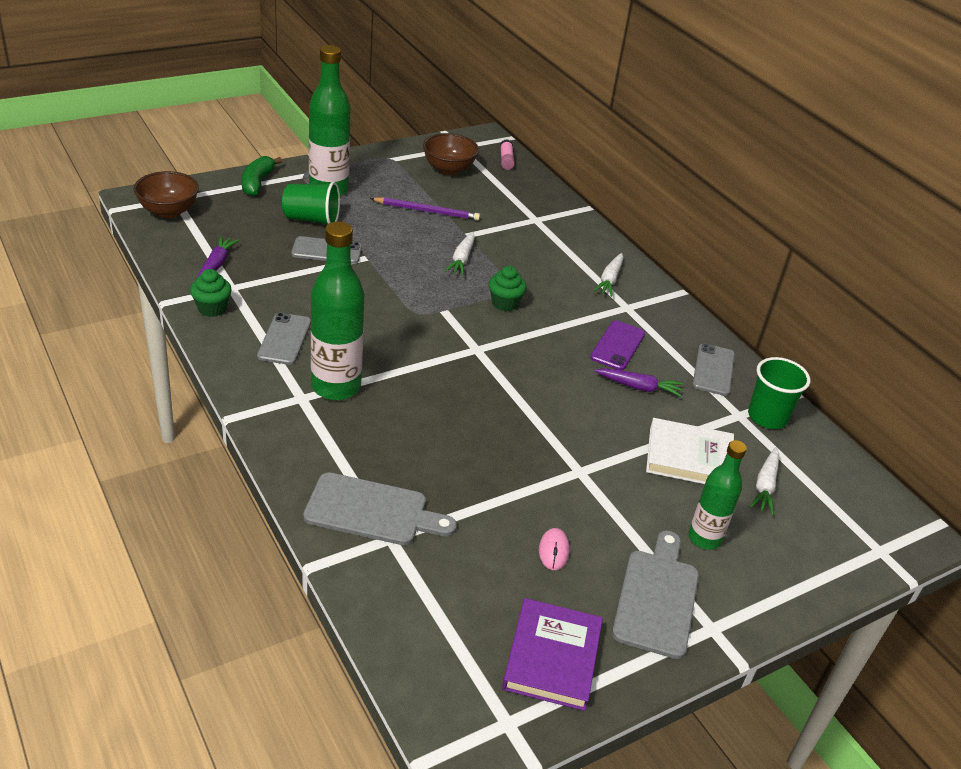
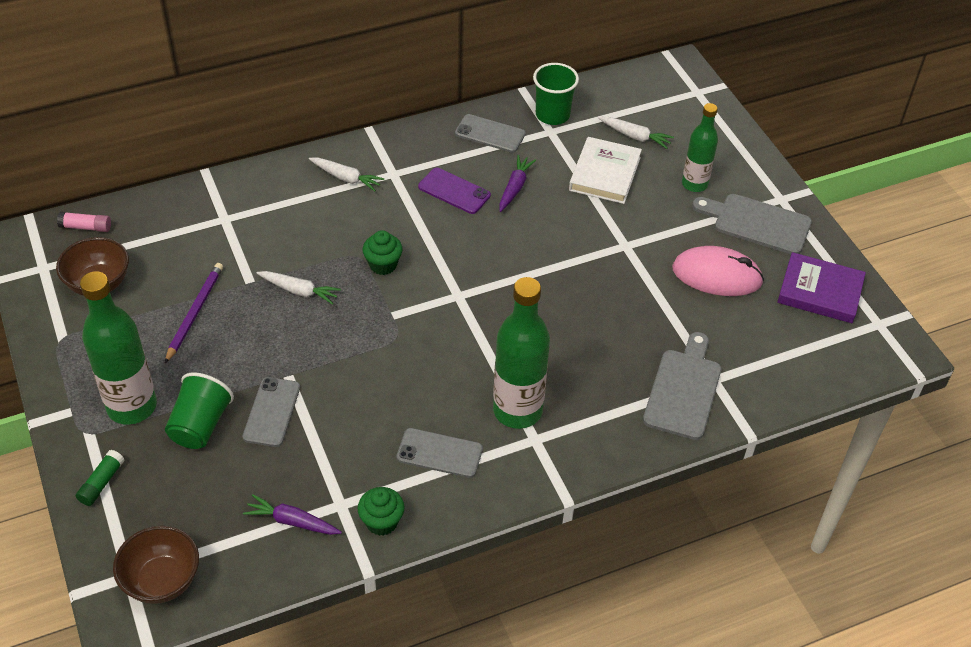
camera: 80 degrees left, 10 degrees up
green banana [242,156,282,196] -> green glue stick [76,450,124,506]
pink mouse [539,528,570,570] -> pink mouse [672,246,764,296], size x2.15

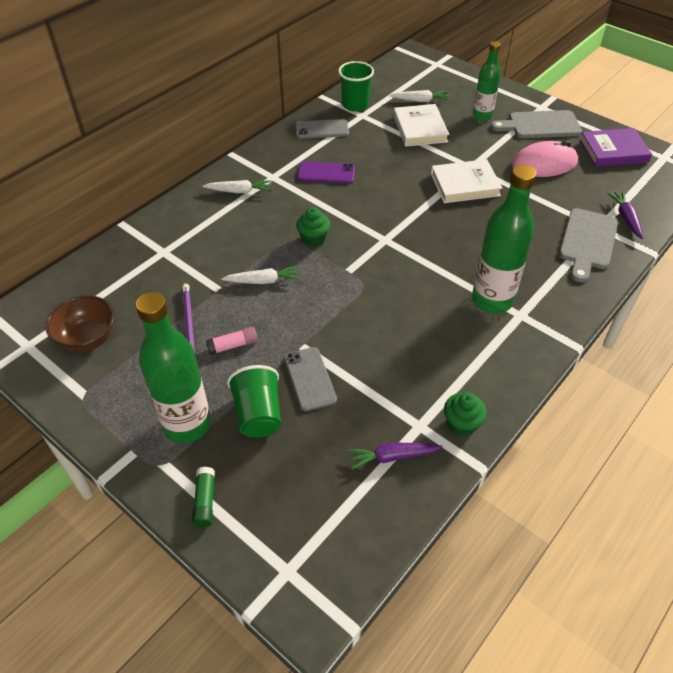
camera: 25 degrees left, 0 degrees up
pink glue stick [57,212,111,232] -> pink glue stick moved to [206,327,258,355]
brown bowl [113,526,199,604] -> none
grey phone [397,428,483,478] -> none
purple carrot [499,155,536,212] -> purple carrot moved to [607,191,644,239]
grey cutting board [643,332,721,440] -> grey cutting board turned 150 degrees counterclockwise [559,208,618,282]
none -> white book [431,159,502,203]

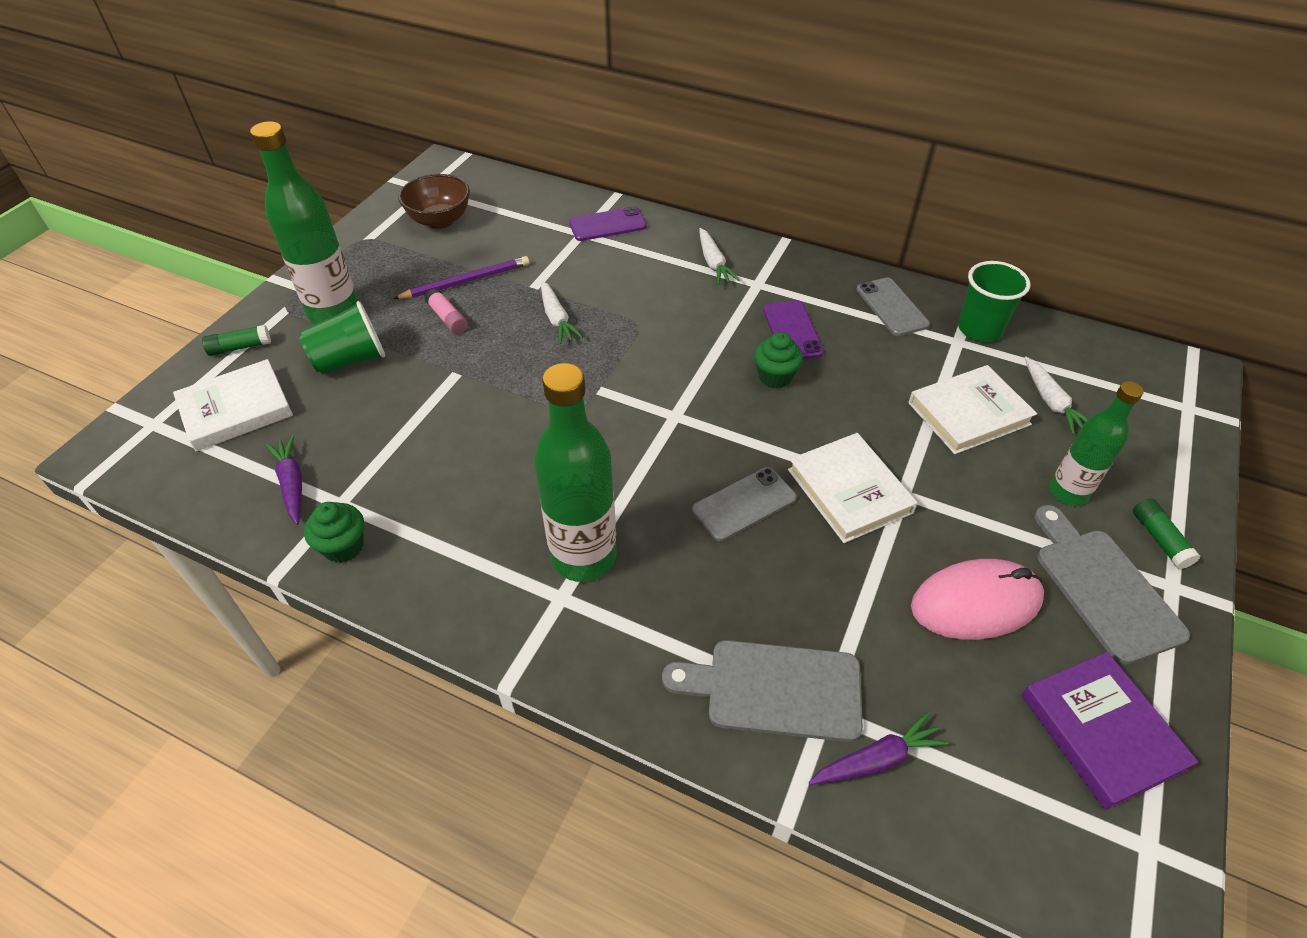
camera: 75 degrees right, 0 degrees up
grey phone [284,347,337,411] -> grey phone moved to [692,467,797,541]
green cupcake [296,207,330,247] -> green cupcake moved to [754,332,803,389]
pink mouse [511,141,578,177] -> pink mouse turned 75 degrees counterclockwise [911,559,1044,640]
none -> white book [173,359,293,452]
none -> purple phone [569,206,647,241]
none -> green glue stick [1133,498,1200,569]

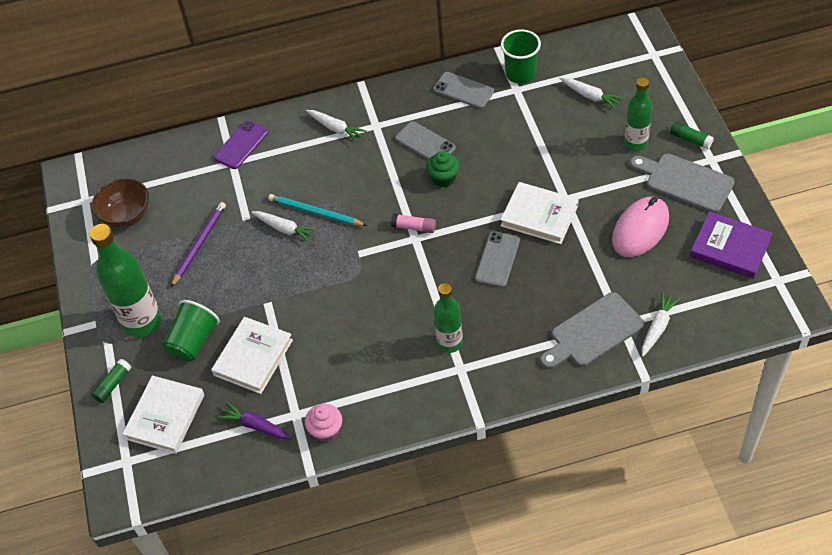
camera: 35 degrees left, 5 degrees up
green cupcake [304,502,364,563] -> pink cupcake [305,404,342,442]
pink glue stick [425,289,468,334] -> pink glue stick moved to [391,214,436,233]
green bottle [534,363,617,582] -> green bottle [434,283,463,353], size x0.62
purple phone [763,300,824,359] -> grey phone [395,121,456,160]
purple carrot [809,712,949,785] -> white carrot [642,292,680,357]
white book [908,365,1037,454] -> white book moved to [211,317,293,394]
none -> turquoise pencil [268,194,367,226]

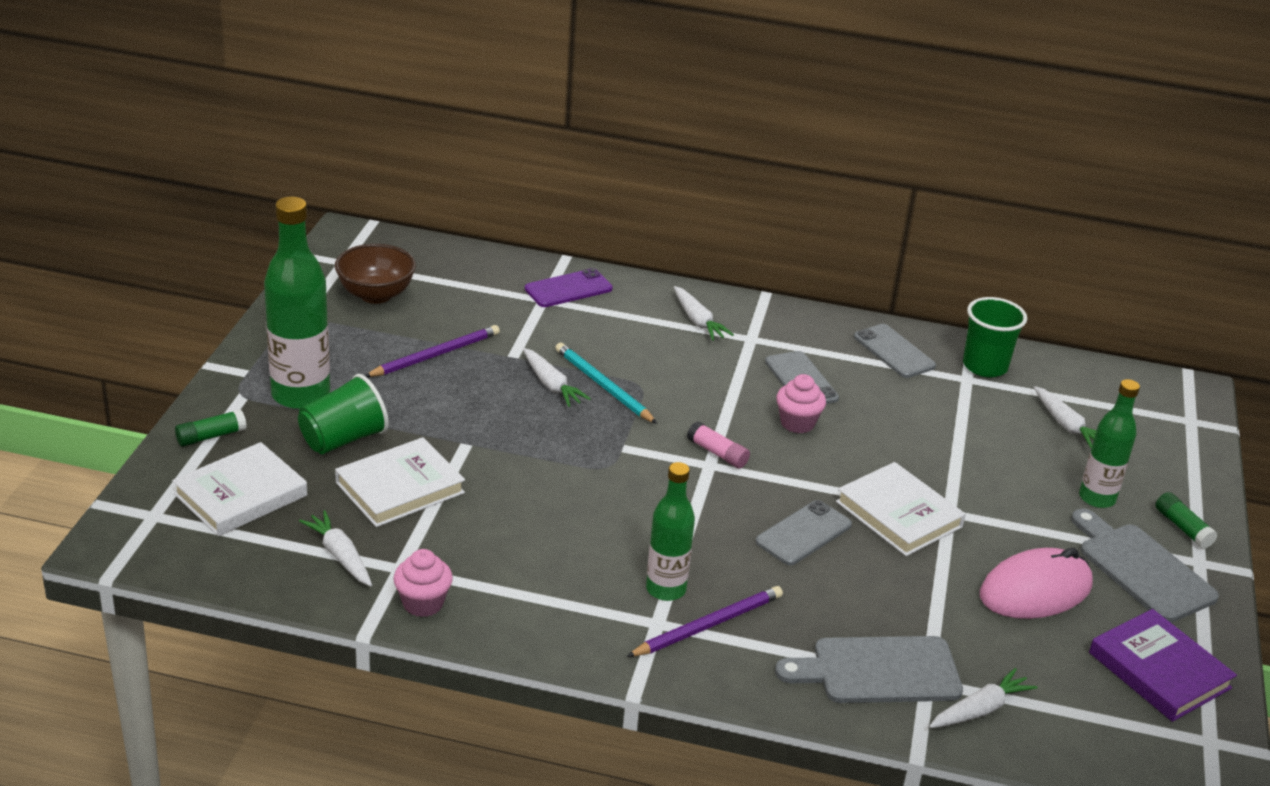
camera: 20 degrees right, 20 degrees down
purple carrot [217,402,292,439] -> white carrot [299,510,372,586]
green cupcake [426,151,459,187] -> pink cupcake [776,374,826,434]
none -> purple pencil [627,586,783,657]

